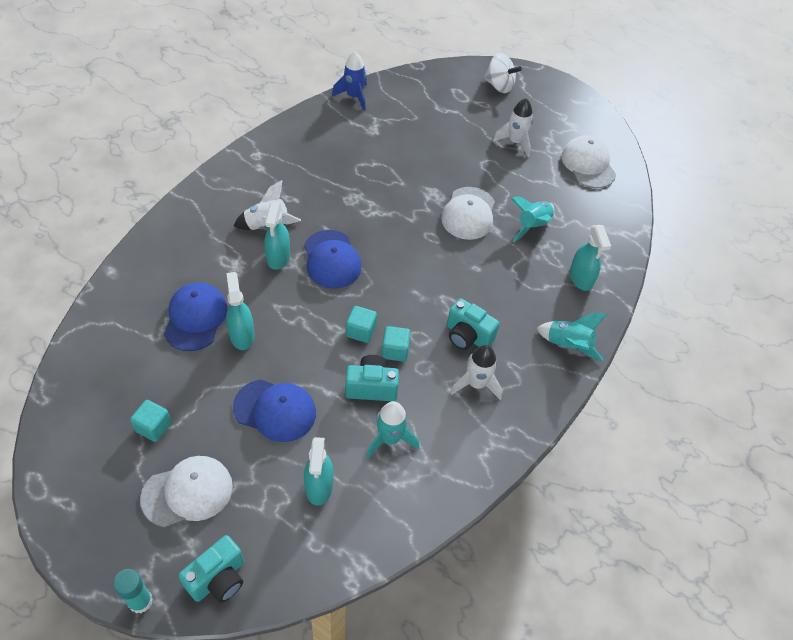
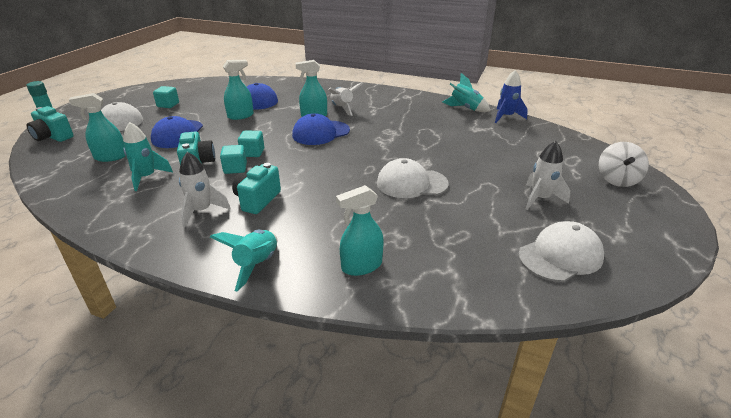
camera: 80 degrees right, 20 degrees down
turquoise rocket [511,196,554,242] -> turquoise rocket moved to [443,73,490,112]

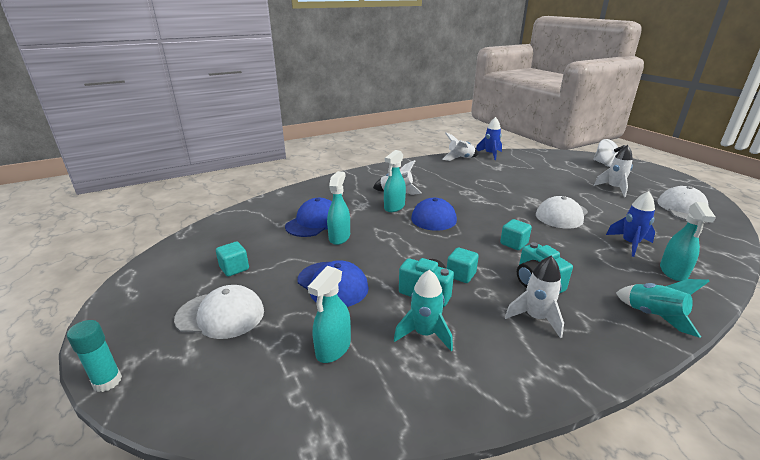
camera: 50 degrees left, 5 degrees down
turquoise camera [26,106,74,142] -> none
turquoise cube [238,130,264,157] -> turquoise cube moved to [500,219,532,250]
turquoise rocket [443,73,490,112] -> white rocket [442,132,478,161]
none -> blue rocket [606,191,655,257]

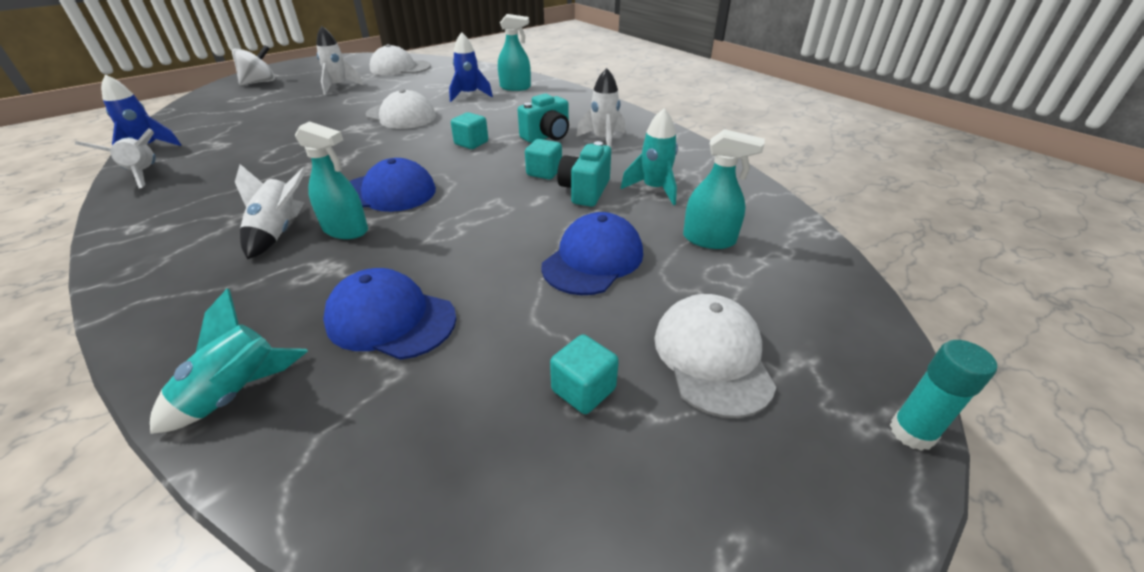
camera: 100 degrees left, 10 degrees up
turquoise spray bottle [327,171,350,245] -> none
turquoise rocket [616,279,710,338] -> turquoise rocket moved to [150,289,308,434]

